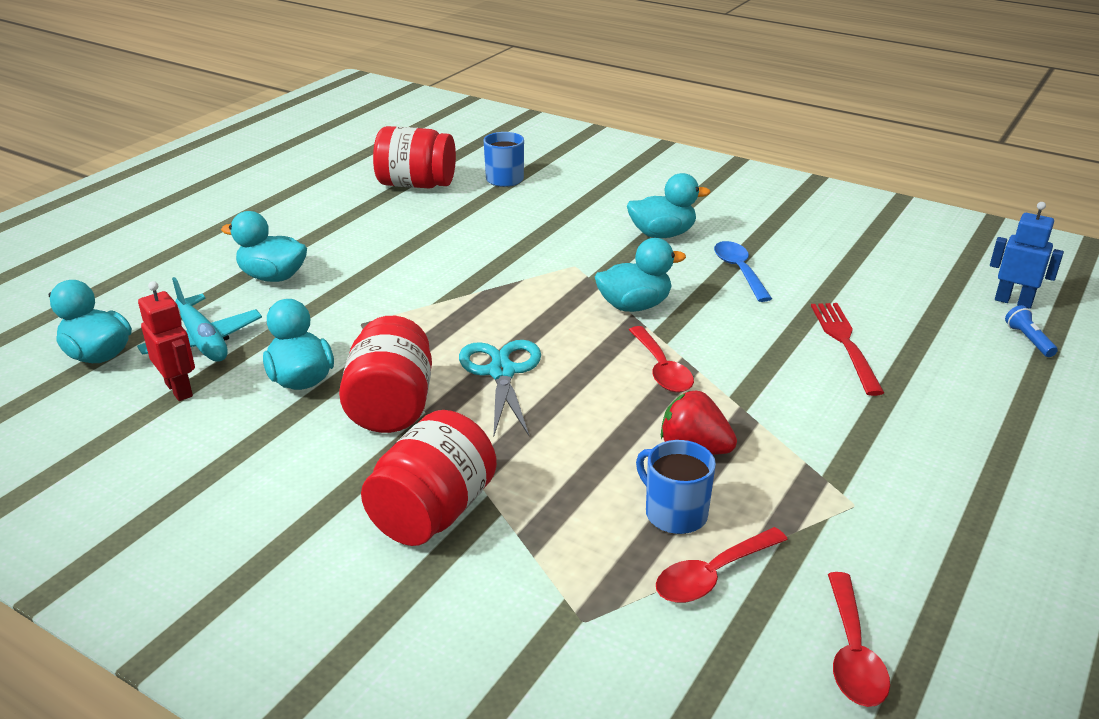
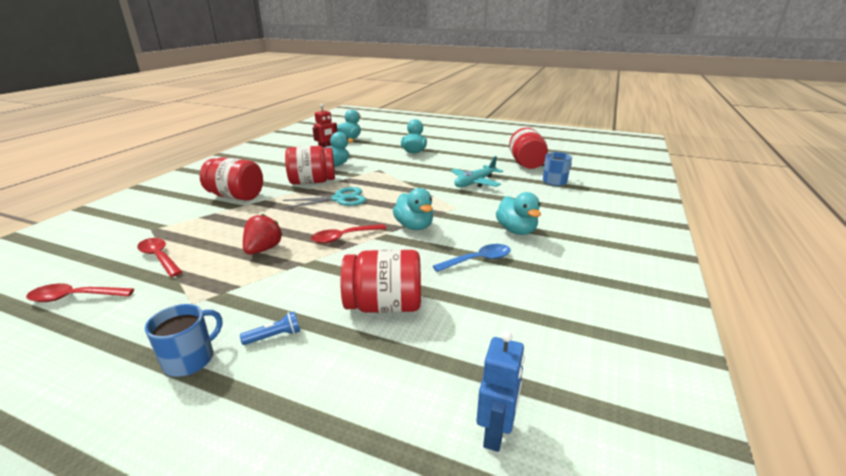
camera: 80 degrees right, 5 degrees down
turquoise plane [137,277,262,362] -> turquoise plane moved to [451,156,503,187]
blue mug [636,440,716,534] -> blue mug moved to [145,304,222,377]
red fork [811,303,884,396] -> red jar [341,249,421,313]
blue flashlight [1005,305,1058,357] -> blue flashlight moved to [240,311,300,345]

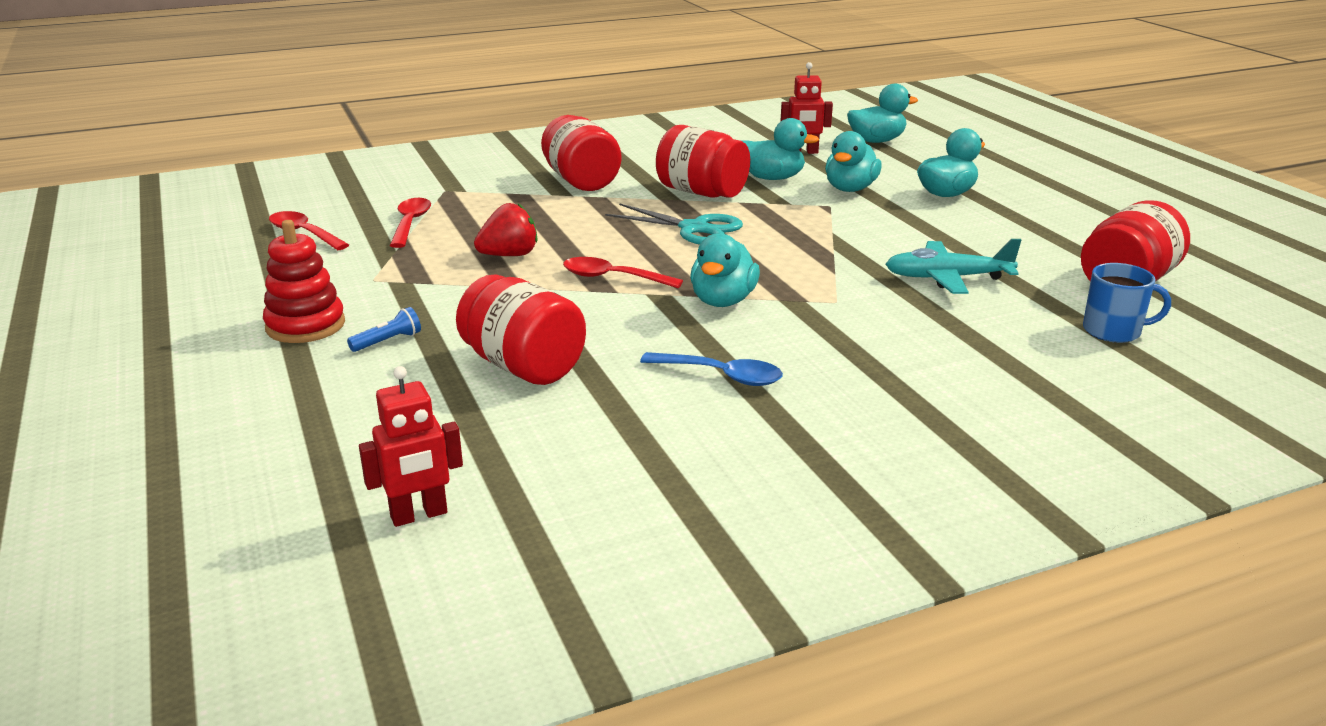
camera: 45 degrees right, 0 degrees up
blue mug [145,304,222,377] -> red stacking toy [263,220,345,343]
blue flashlight [240,311,300,345] -> blue flashlight turned 60 degrees counterclockwise [347,307,421,352]
blue robot [476,331,525,452] -> red robot [359,366,463,527]
turquoise duck [496,192,541,235] -> turquoise duck moved to [825,131,882,192]

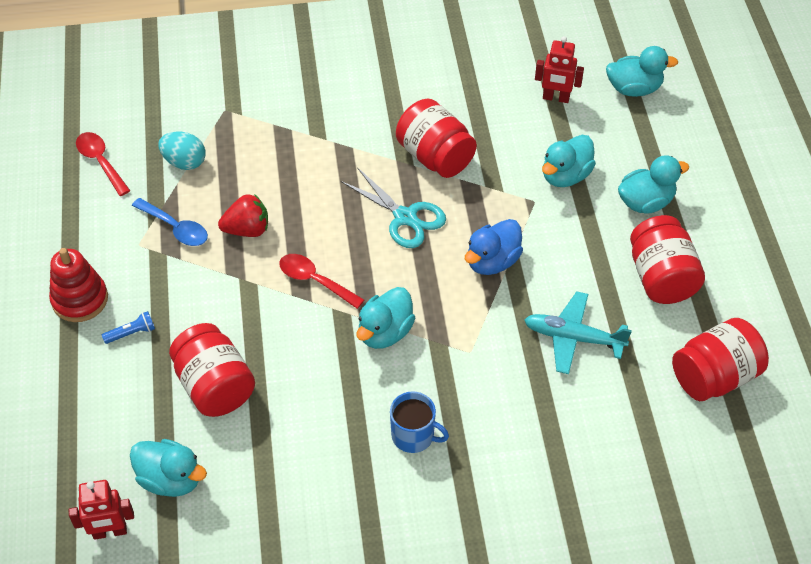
camera: 15 degrees right, 25 degrees up
red spoon [390,198,431,248] -> turquoise egg [158,132,205,170]
red jar [541,115,621,191] -> red jar moved to [630,215,705,304]
blue spoon [640,352,783,386] -> blue spoon moved to [132,198,208,246]
turquoise duck [740,118,819,180] -> turquoise duck moved to [130,439,207,497]
blue mug [1083,263,1171,343] -> blue mug moved to [390,391,449,453]
none -> blue duck [465,219,523,275]

